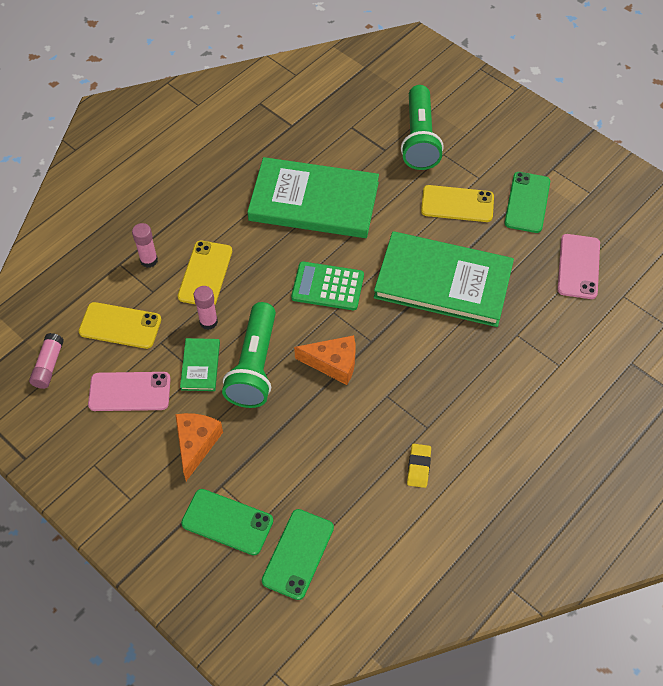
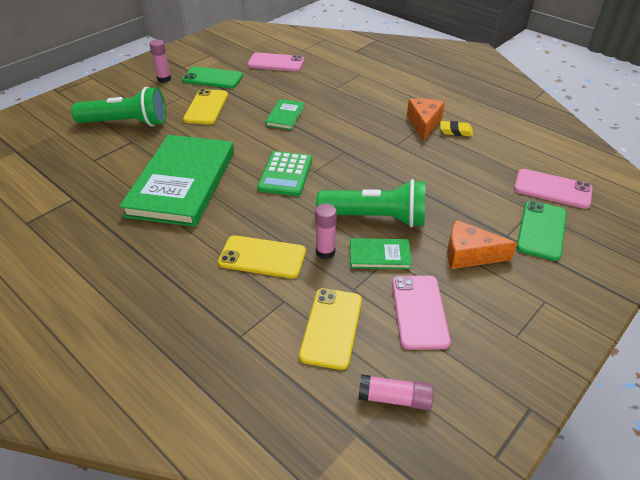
camera: 90 degrees left, 15 degrees down
pink glue stick [132,223,158,268] -> pink glue stick moved to [150,40,171,83]
green phone [262,509,334,600] -> pink phone [514,169,593,209]
orange cheese [294,335,355,385] -> orange cheese moved to [407,99,445,141]
green book [374,231,514,327] -> green book [265,99,305,130], size x0.43

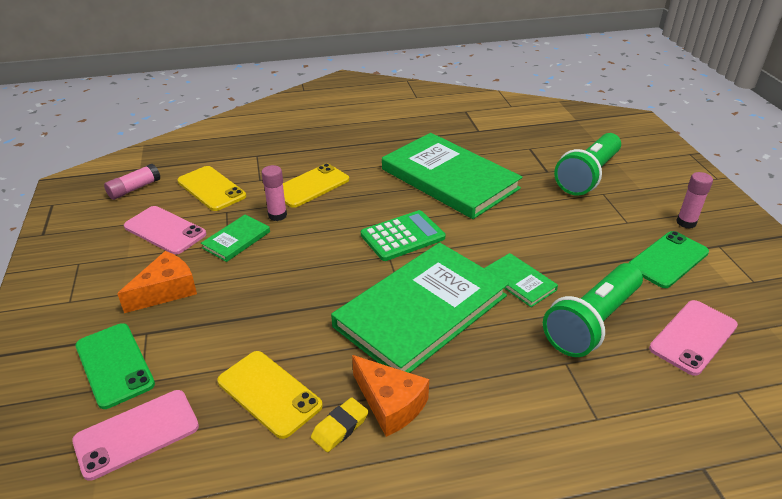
camera: 125 degrees right, 5 degrees down
yellow phone [183,89,228,125] -> yellow phone moved to [217,351,323,439]
green calculator [257,151,312,196] -> green calculator turned 105 degrees clockwise [361,210,445,261]
green flashlight [316,179,425,227] -> green flashlight moved to [543,263,643,357]
none -> green book [331,242,509,373]

